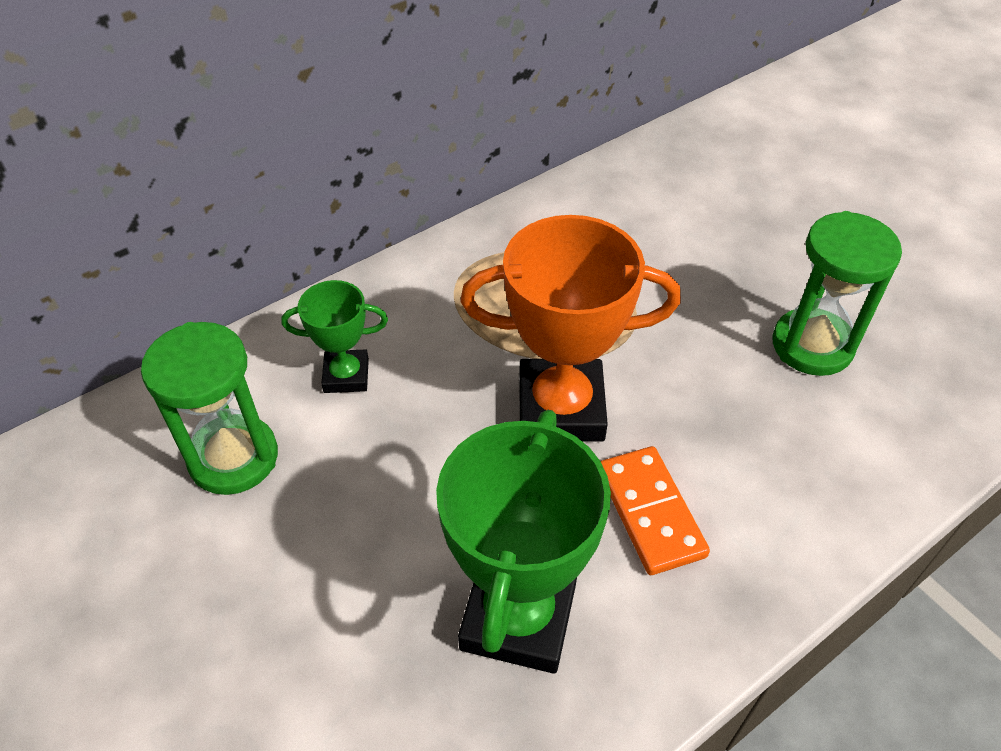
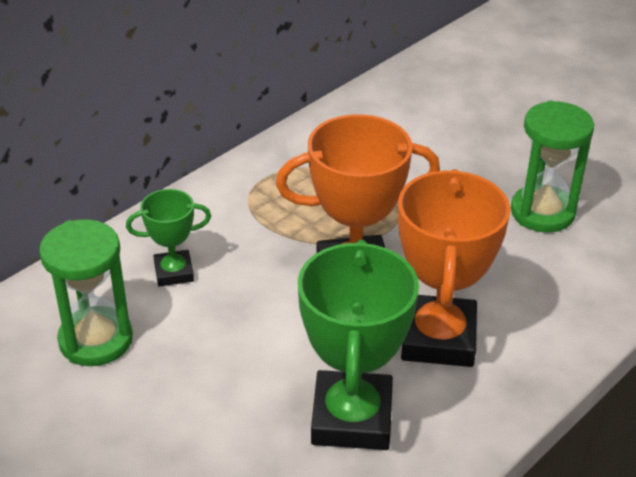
camera: 10 degrees left, 10 degrees down
orange domino [601,446,710,575] -> orange trophy [398,169,511,367]

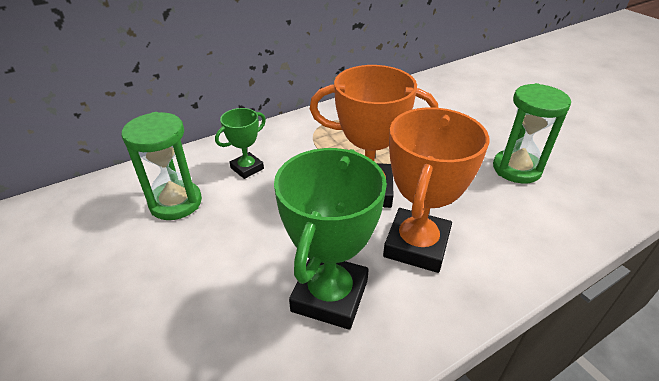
camera: 15 degrees right, 0 degrees up
green trophy [126,189,211,287] -> green trophy turned 45 degrees counterclockwise [215,108,266,179]

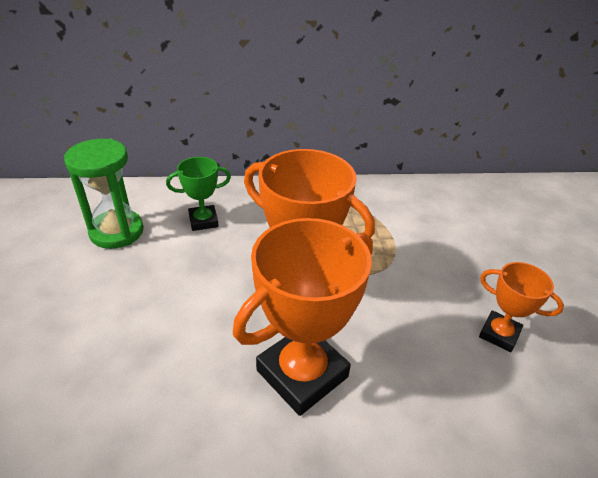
camera: 25 degrees right, 0 degrees up
green trophy [274,148,387,330] -> none
green hourglass [493,83,571,183] -> orange trophy [479,262,564,352]

